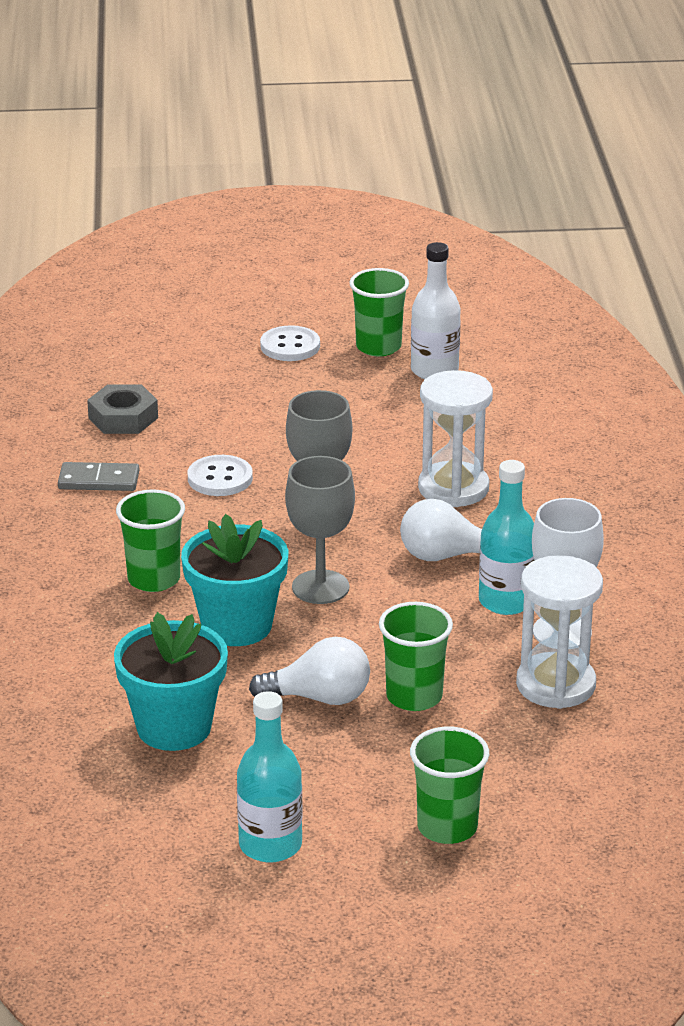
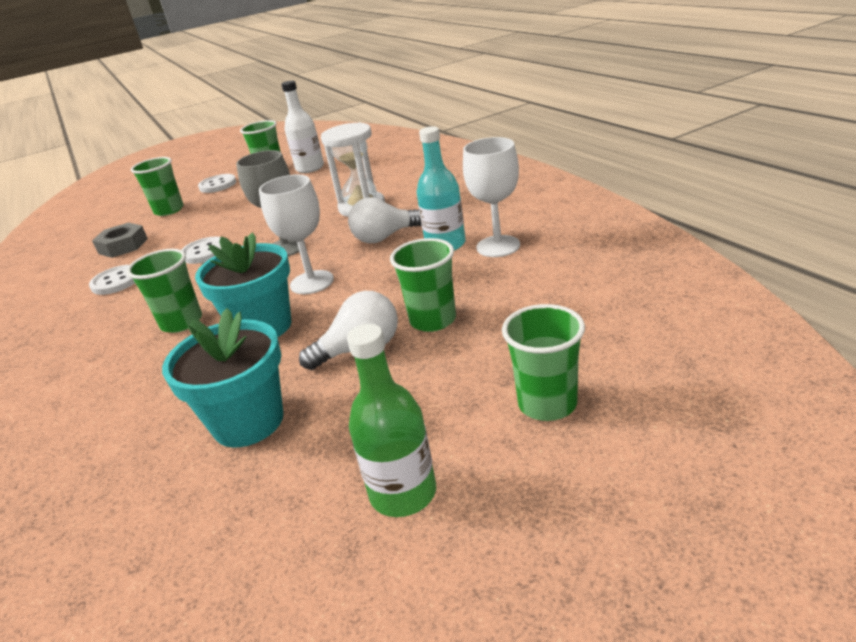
camera: 20 degrees left, 0 degrees up
grey domino [58,462,139,491] -> white button [89,265,135,295]
turquoise bottle [237,691,303,863] -> green bottle [347,324,436,517]
grey goblet [285,456,355,604] -> white goblet [259,175,334,294]
white hourglass [516,555,603,709] -> none
none -> green cup [131,157,184,216]

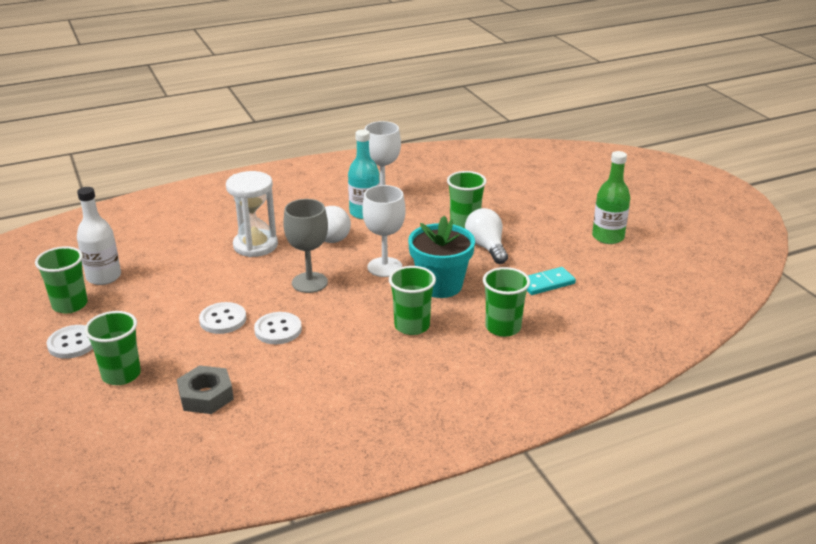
camera: 90 degrees left, 0 degrees up
white button [89,265,135,295] -> white button moved to [199,302,246,334]
turquoise flower pot [162,308,283,447] -> turquoise domino [527,267,576,295]
green cup [502,304,585,421] -> green cup moved to [483,267,530,337]

